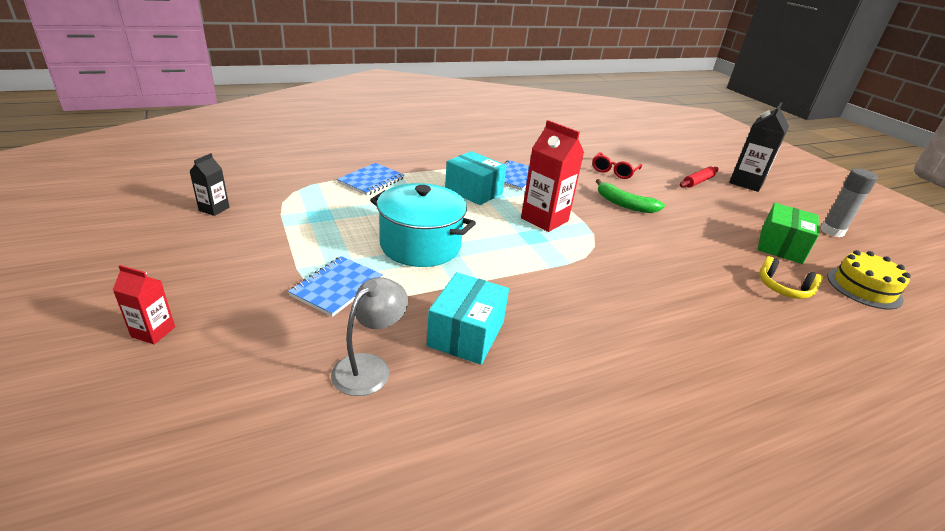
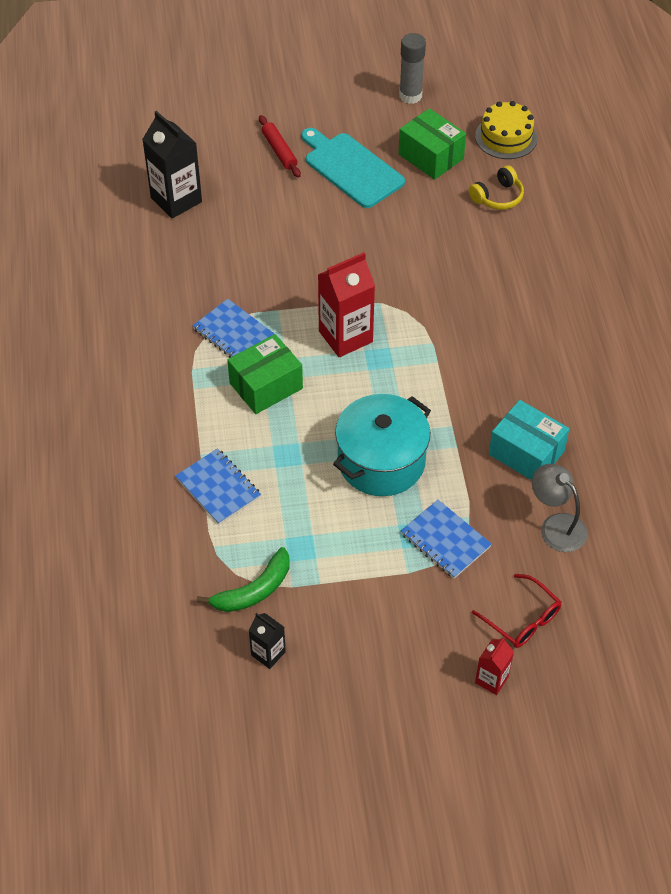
camera: 70 degrees left, 20 degrees up
turquoise box [445,151,507,205] -> green box [227,334,303,414]
red glasses [592,152,642,179] -> red glasses moved to [472,574,561,648]
green banana [596,179,665,213] -> green banana moved to [197,547,289,612]
black carton [729,102,789,192] -> black carton moved to [142,111,202,218]
none -> turquoise cutting board [301,128,405,208]

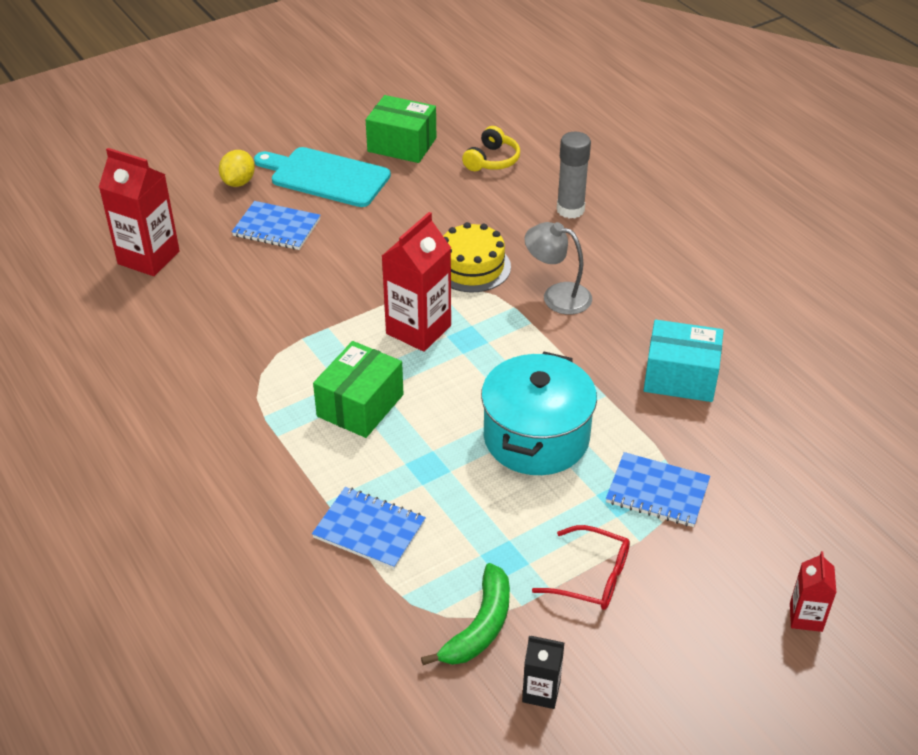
camera: 25 degrees left, 10 degrees down
black carton [142,111,202,218] -> red carton [99,148,180,276]
blue notebook [193,299,274,358] -> blue notebook moved to [232,201,320,250]
red rolling pin [259,115,301,178] -> yellow lemon [219,150,255,187]
grey glue stick [399,33,426,104] -> grey glue stick moved to [557,132,591,219]
red glasses [472,574,561,648] -> red glasses moved to [532,525,630,610]
yellow cake [475,101,538,159] -> yellow cake moved to [443,222,511,292]
grey lamp [532,464,587,552] -> grey lamp moved to [524,222,592,315]

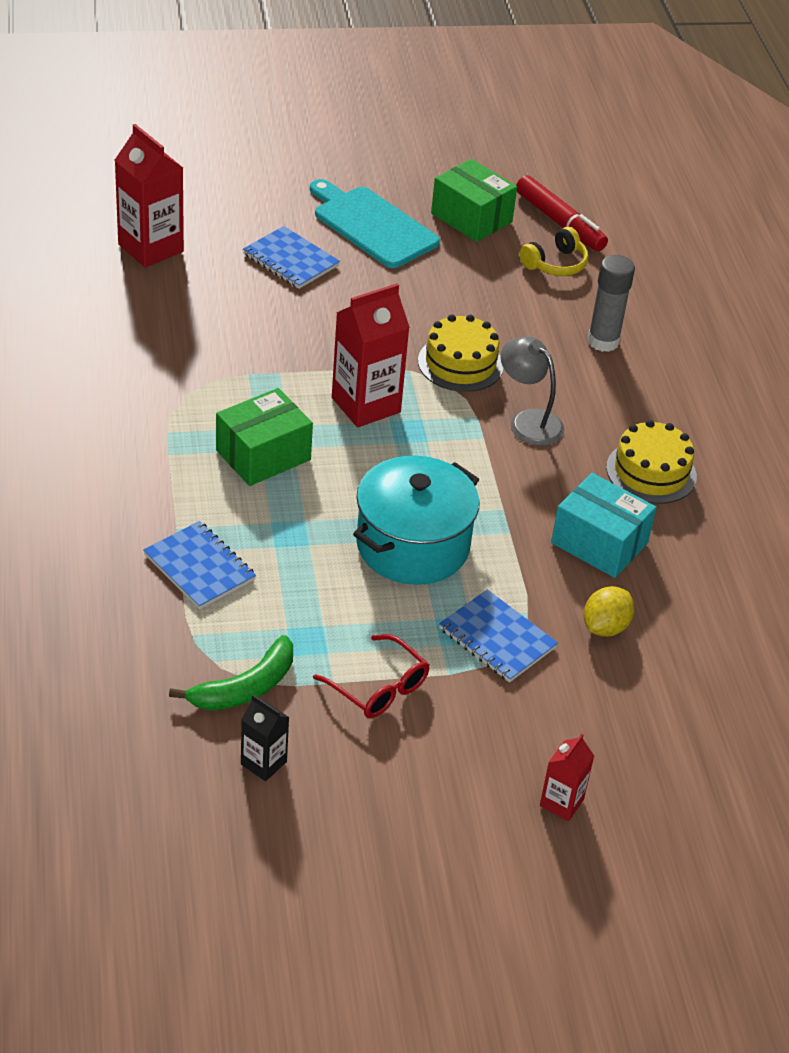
camera: 20 degrees right, 0 degrees up
yellow lemon [219,150,255,187] -> yellow lemon moved to [584,586,634,637]
none -> red marker [516,175,608,251]
none -> yellow cake [606,420,697,504]

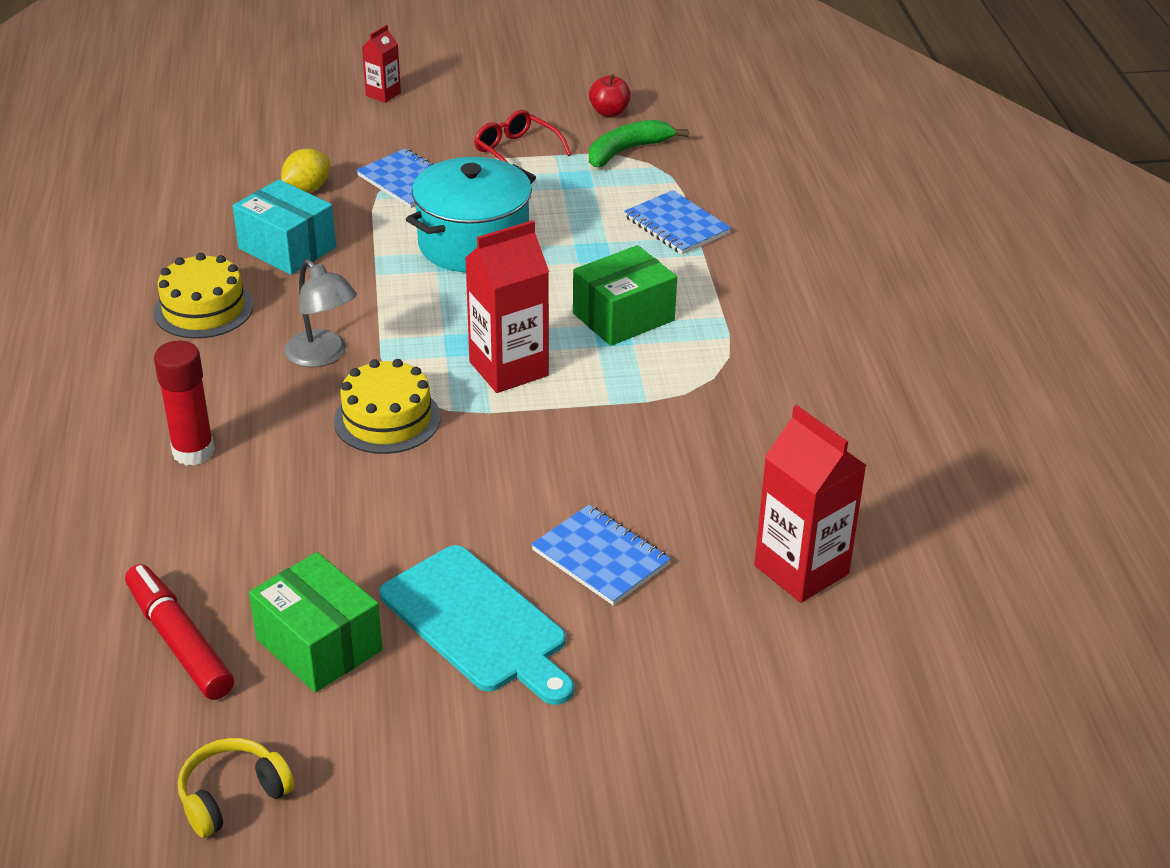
camera: 175 degrees left, 5 degrees down
black carton [241,695,289,781] -> red apple [589,74,631,117]
yellow headphones [520,227,589,276] -> yellow headphones moved to [178,738,295,838]
grey glue stick [588,255,635,352] -> red glue stick [154,341,215,466]

